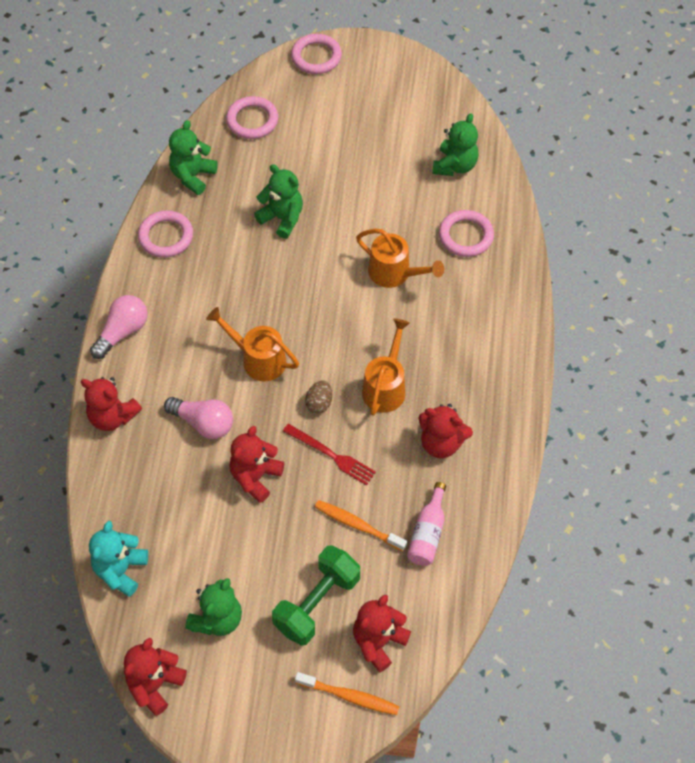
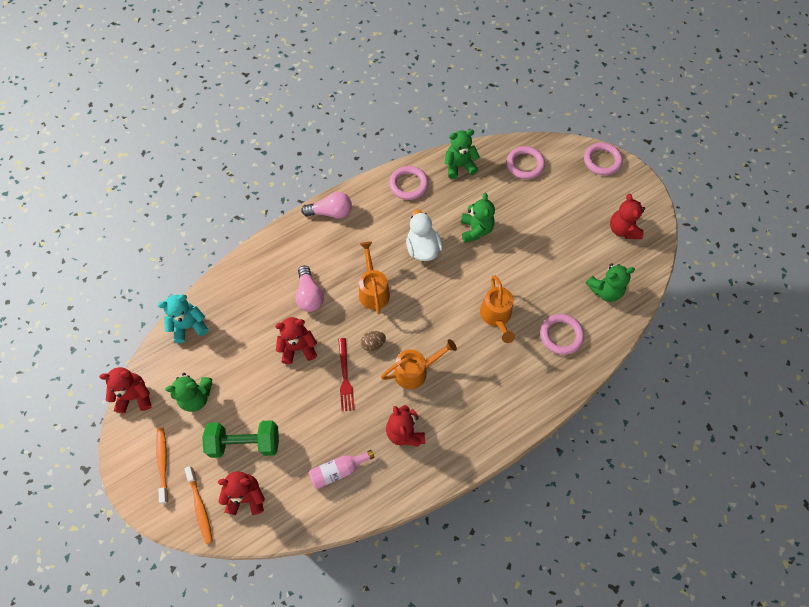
camera: 50 degrees right, 5 degrees up
red teddy bear [81,377,142,431] -> red teddy bear moved to [610,194,645,239]
orange toothbrush [315,500,407,551] -> orange toothbrush moved to [156,428,168,504]
none -> white duck [406,209,443,261]

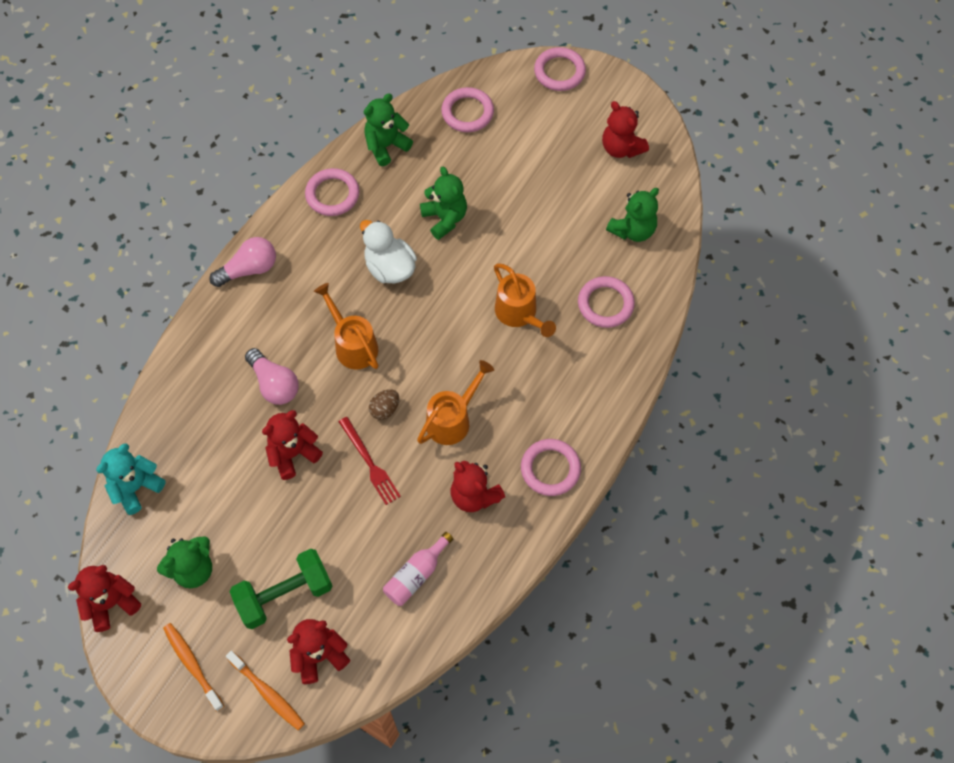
camera: 25 degrees left, 0 degrees up
none -> pink ring [521,439,581,496]

